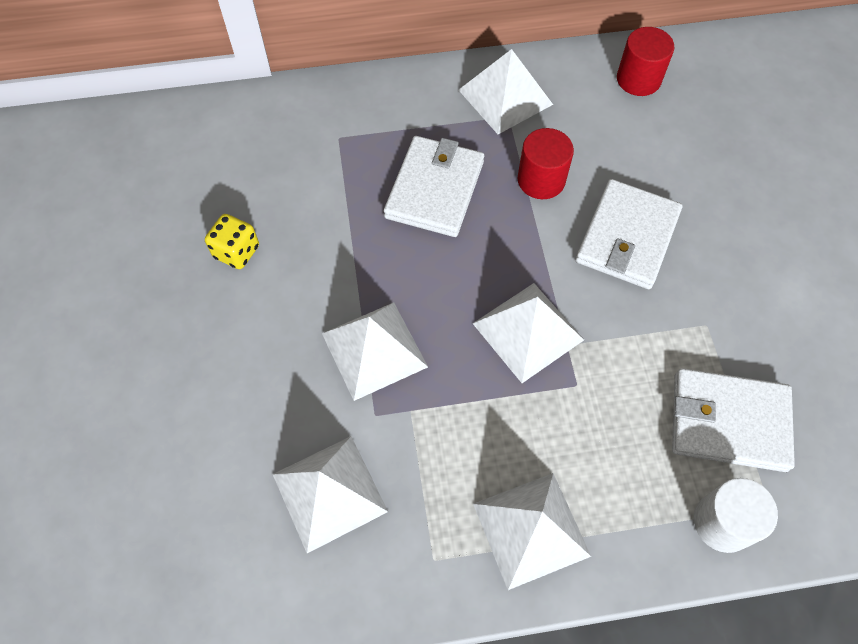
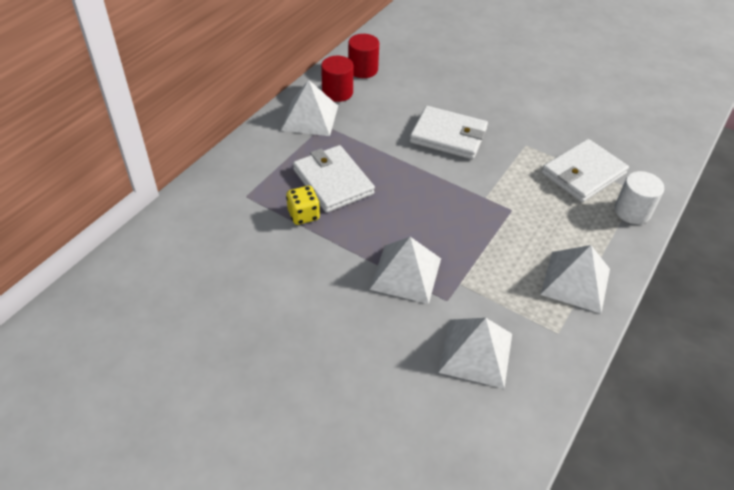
camera: 50 degrees left, 15 degrees down
yellow dice [205,214,259,269] -> yellow dice moved to [286,186,320,225]
white pyramid [472,283,584,383] -> none
red cylinder [518,128,574,199] -> red cylinder moved to [321,56,354,102]
white wallet [576,179,682,289] -> white wallet turned 45 degrees counterclockwise [410,106,488,159]

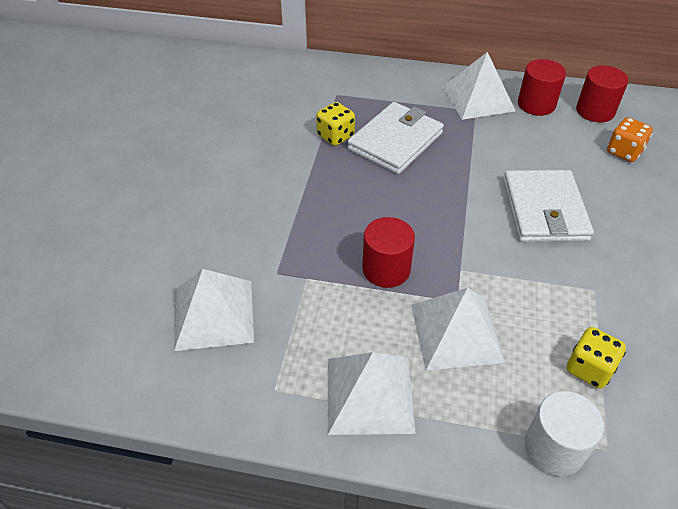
camera: 70 degrees right, 0 degrees up
white pyramid [369,237,441,304] -> white pyramid moved to [411,288,505,370]
white wallet [542,139,629,202] -> yellow dice [566,327,626,389]
none -> red cylinder [362,217,415,288]
none -> orange dice [607,117,653,162]

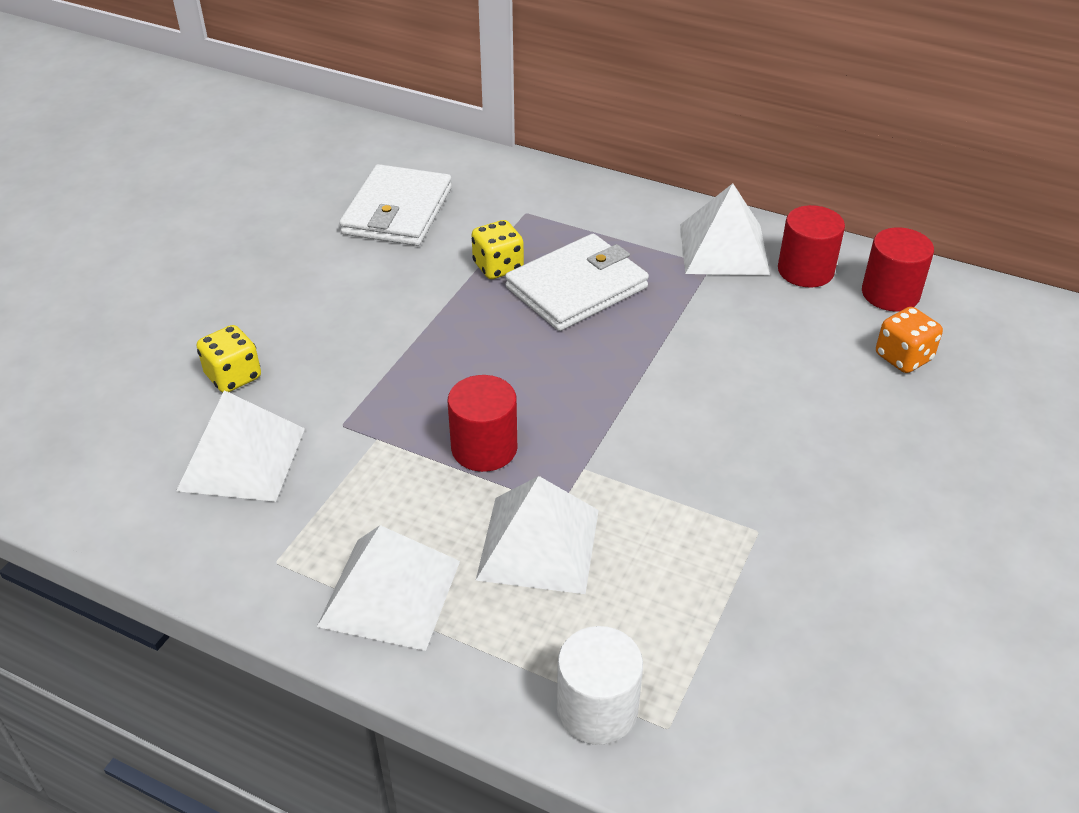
camera: 15 degrees right, 5 degrees down
white wallet [503,170,594,242] -> white wallet moved to [339,164,452,246]
yellow dice [566,327,626,389] -> yellow dice moved to [197,325,261,392]

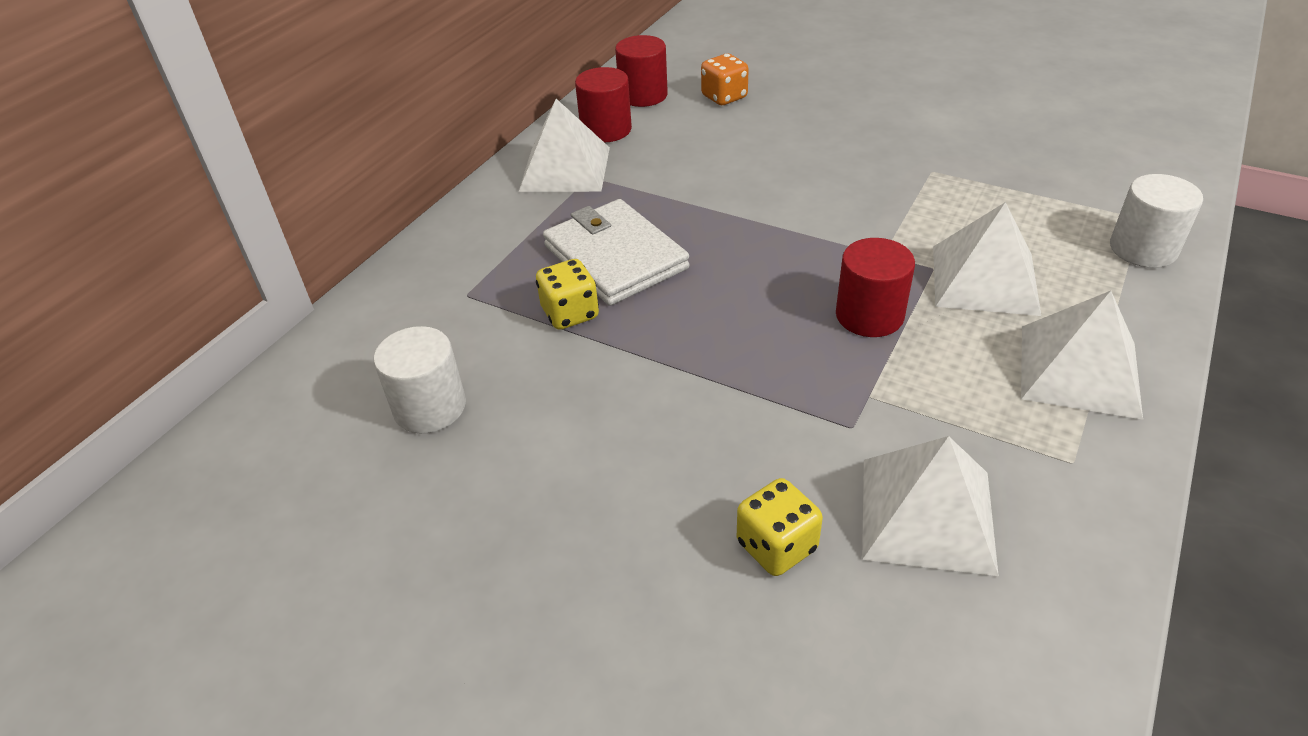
camera: 85 degrees left, 0 degrees up
white wallet [339,164,452,246] -> white cylinder [374,326,466,433]

